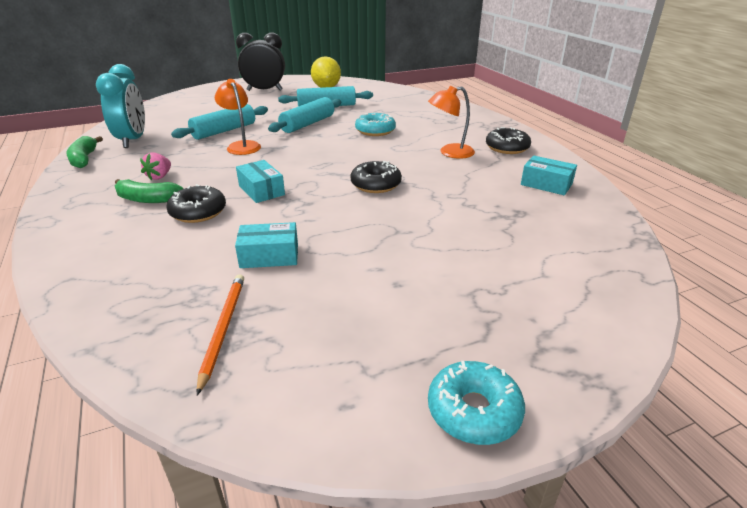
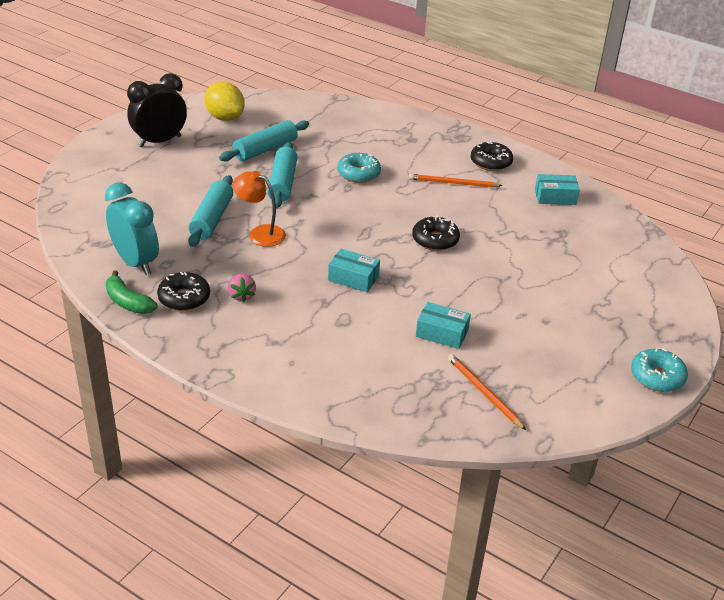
camera: 35 degrees left, 5 degrees up
green banana [115,179,183,203] -> none
black donut [166,184,226,223] -> black donut moved to [157,272,210,311]
turquoise box [235,222,298,268] -> turquoise box turned 60 degrees clockwise [416,302,471,349]
orange lamp [428,86,475,159] -> orange pencil [409,174,502,187]

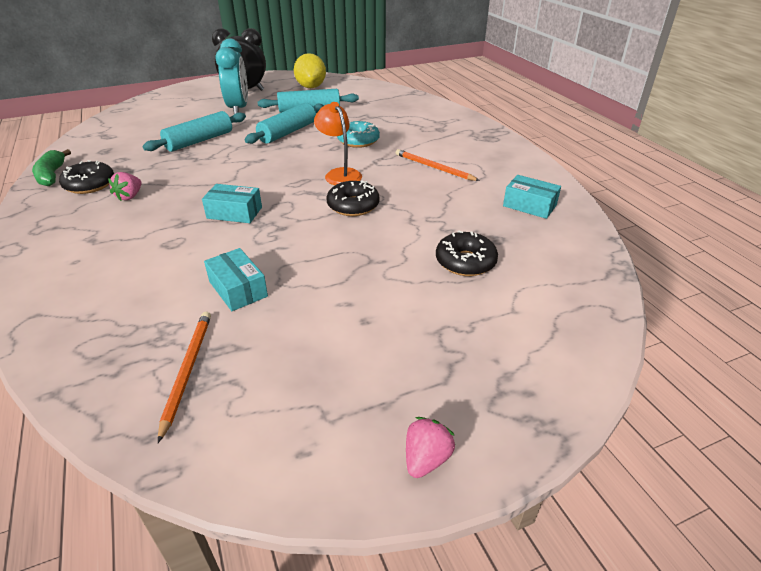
camera: 35 degrees right, 0 degrees up
turquoise clock [105,183,159,275] -> turquoise clock moved to [215,38,248,114]
orange lamp [232,171,286,247] -> orange lamp moved to [314,102,362,185]
turquoise box [328,249,380,292] -> turquoise box turned 45 degrees counterclockwise [202,184,262,223]
black donut [471,141,513,171] -> black donut moved to [436,230,498,276]
turquoise donut [631,348,688,392] -> pink strawberry [406,417,455,478]

